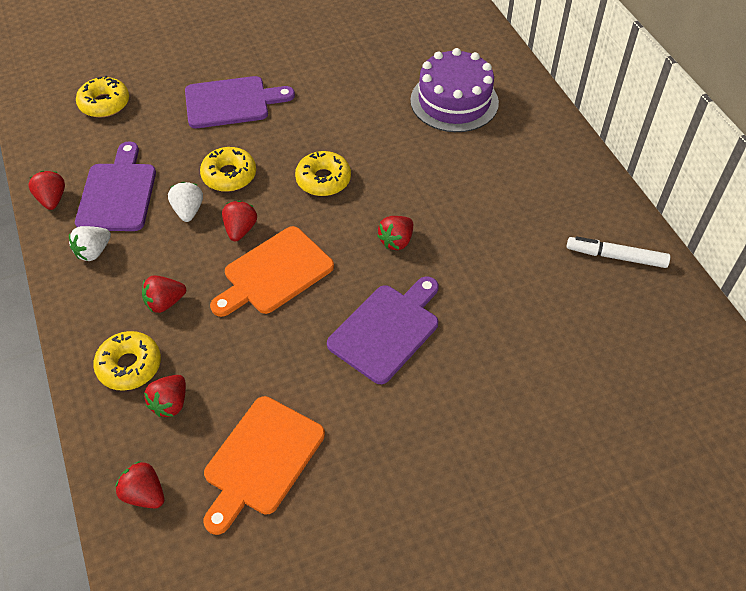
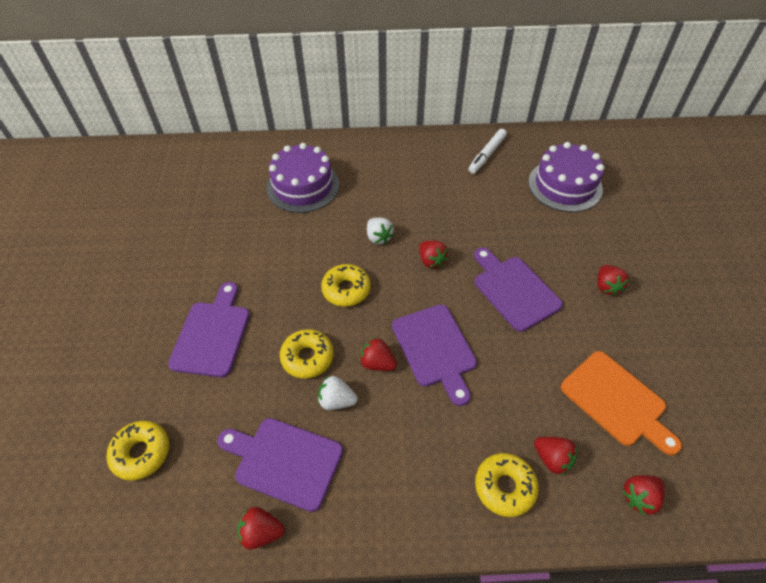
camera: 70 degrees left, 0 degrees up
white strawberry [69,226,111,261] -> white strawberry moved to [367,217,394,244]
red strawberry [142,275,186,313] -> red strawberry moved to [597,265,629,296]
orange cutting board [210,226,334,317] -> purple cutting board [392,304,477,406]
none -> purple cake [528,142,604,212]

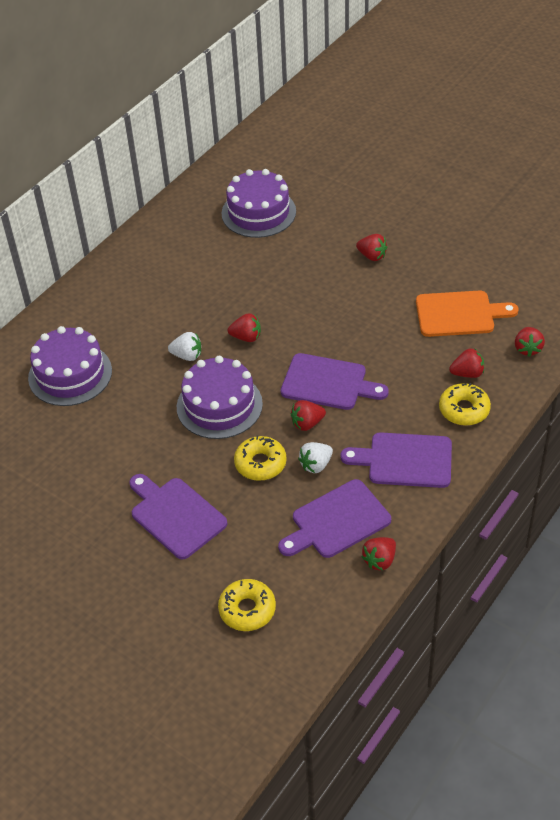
camera: 50 degrees left, 5 degrees down
yellow donut [321,264,371,307] -> purple cake [177,356,263,439]
white marker [469,129,507,174] -> none
purple cutting board [474,248,563,332] -> purple cutting board moved to [340,432,452,488]

